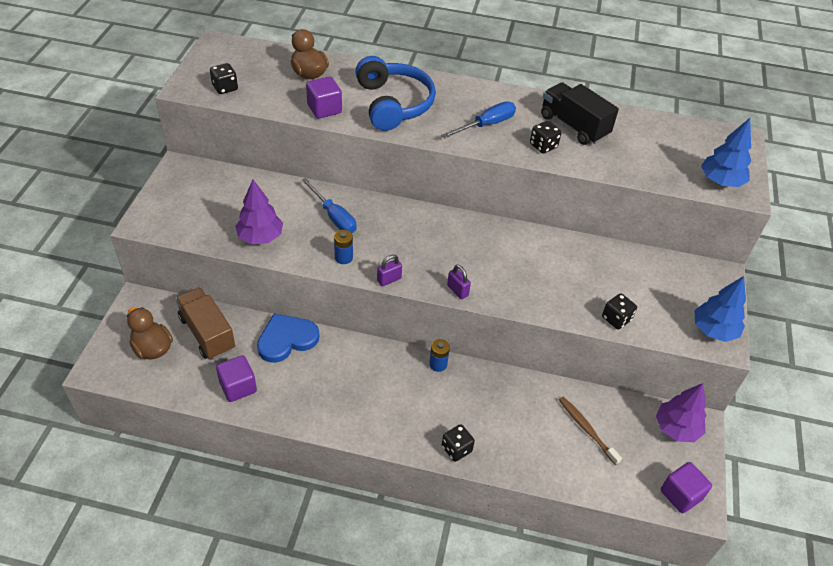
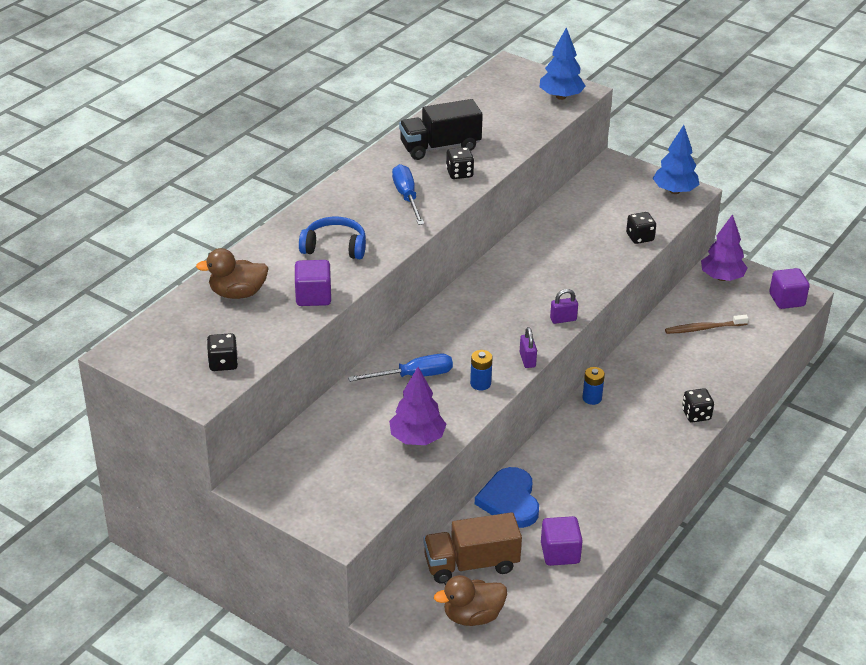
camera: 65 degrees left, 10 degrees down
blue headphones [355,56,436,131] -> blue headphones [299,217,366,259], size x0.64

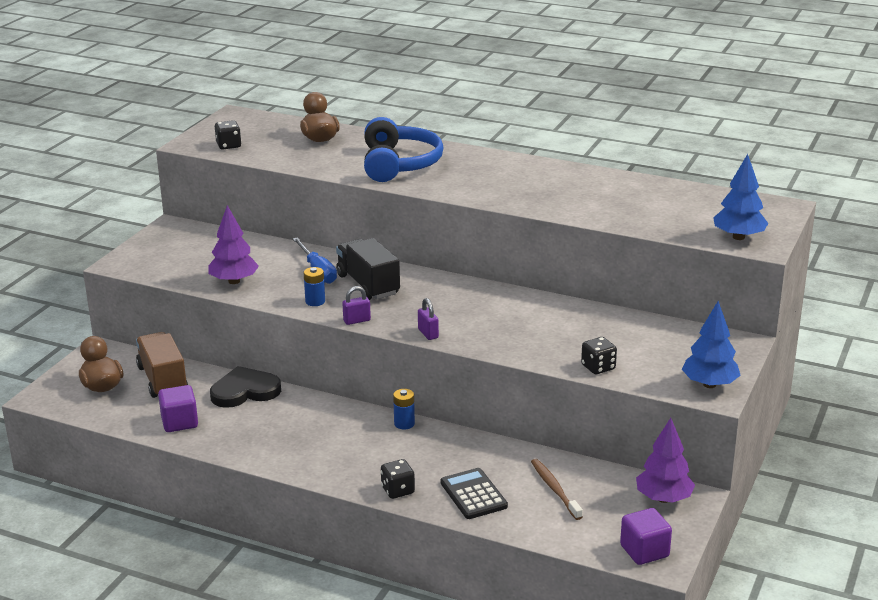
camera: 80 degrees right, 10 degrees down
purple cube [295,260,331,306] -> none
blue headphones [299,217,366,259] -> blue headphones [364,117,443,182], size x1.57
blue screwdriver [392,164,424,225] -> none
black truck [399,99,483,160] -> black truck moved to [336,238,400,300]
black dice [446,147,474,179] -> none
blue heart [475,467,539,528] -> black heart [210,366,281,408]
none -> black calculator [441,468,508,519]

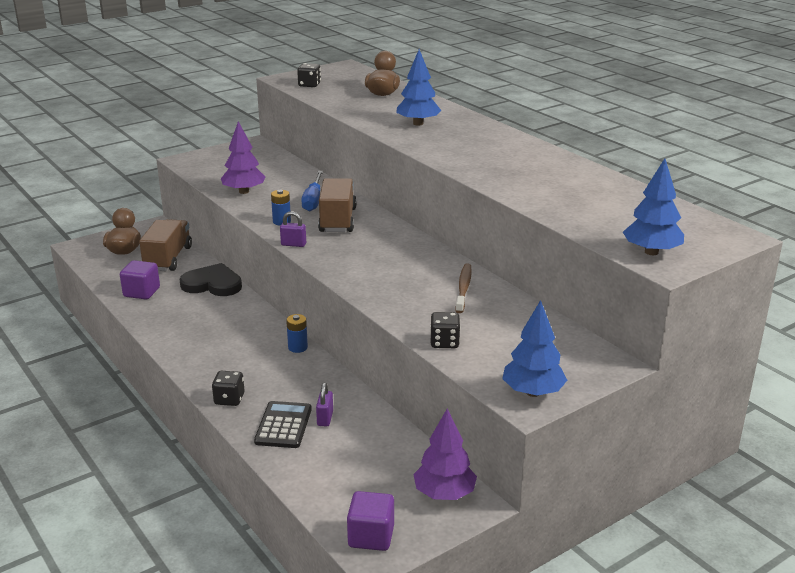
camera: 30 degrees right, 0 degrees up
black truck [336,238,400,300] -> brown truck [318,178,357,232]
blue headphones [364,117,443,182] -> blue tree [396,49,442,126]
purple padlock [418,298,439,340] -> purple padlock moved to [316,382,333,427]
brown toothbrush [531,459,583,520] -> brown toothbrush moved to [456,263,472,313]

